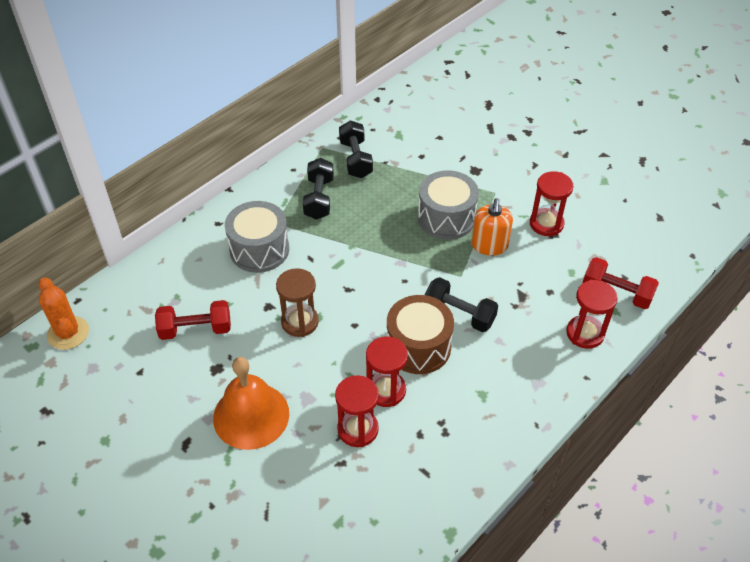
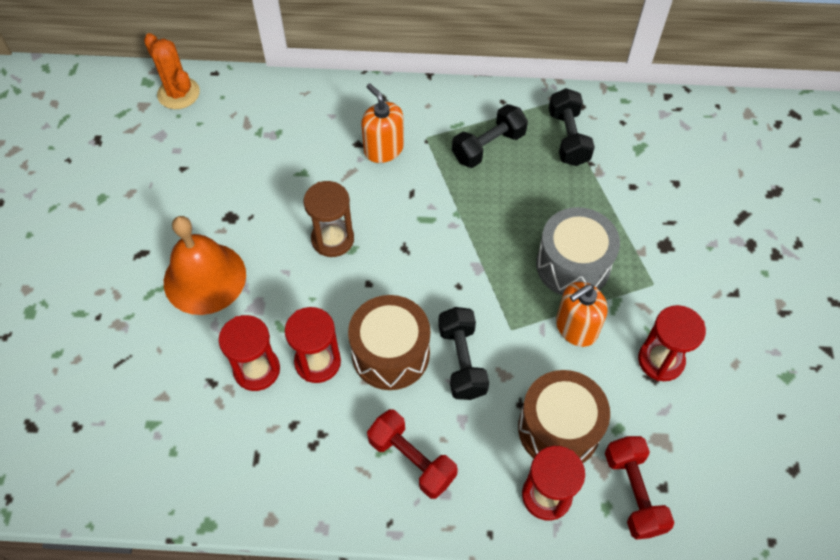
camera: 50 degrees right, 10 degrees up
orange cactus [39,277,89,350] -> orange cactus turned 60 degrees counterclockwise [144,33,200,109]
red dumbbell [155,300,231,340] -> red dumbbell moved to [367,409,458,499]
grey drum [225,201,289,273] -> orange soap dispenser [361,84,404,163]
black dumbbell [339,120,373,178] -> black dumbbell turned 45 degrees counterclockwise [549,88,595,166]
none -> brown drum [518,370,610,463]

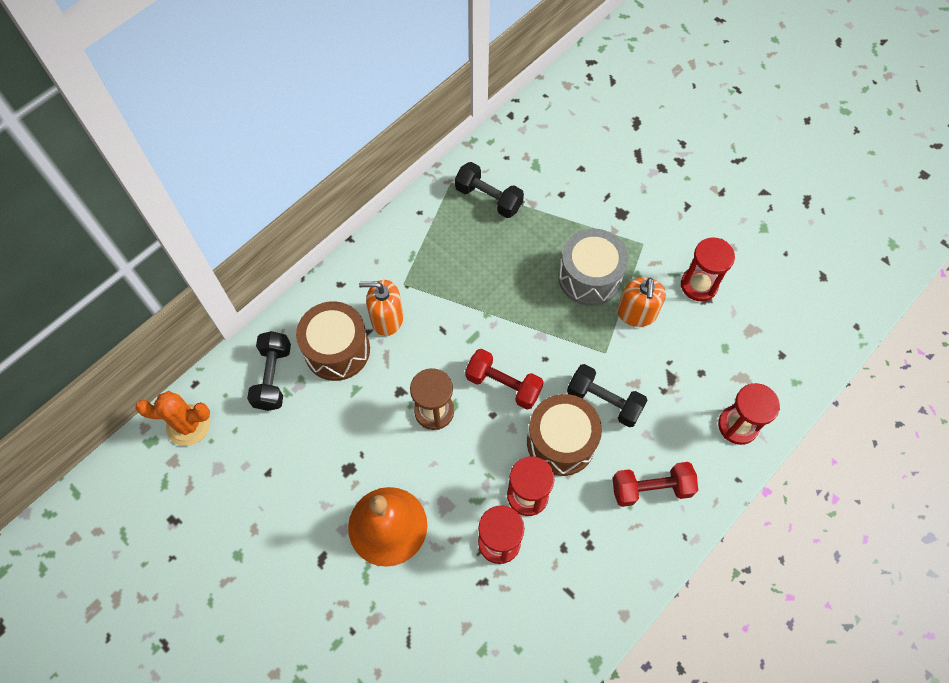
camera: 50 degrees left, 5 degrees up
black dumbbell [452,104,528,168] -> black dumbbell moved to [247,331,291,411]
brown drum [518,370,610,463] -> brown drum moved to [296,301,370,381]
red dumbbell [605,436,674,540] -> red dumbbell moved to [465,349,544,410]

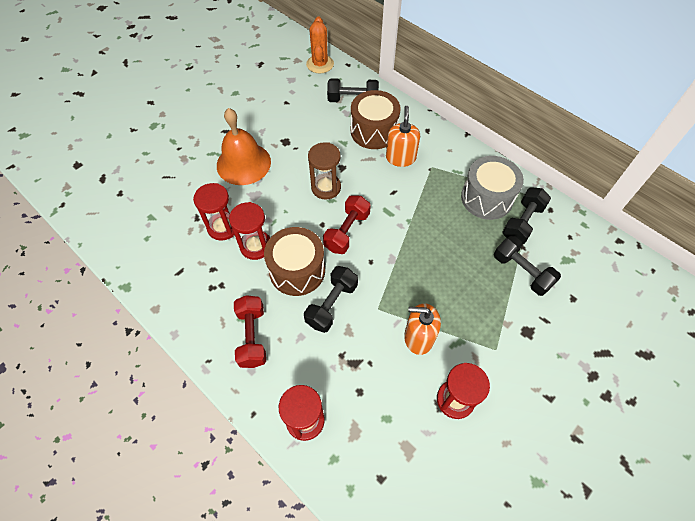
camera: 90 degrees right, 5 degrees down
grey drum [558,229,628,306] -> grey drum moved to [461,156,524,220]
none -> black dumbbell [494,236,561,296]

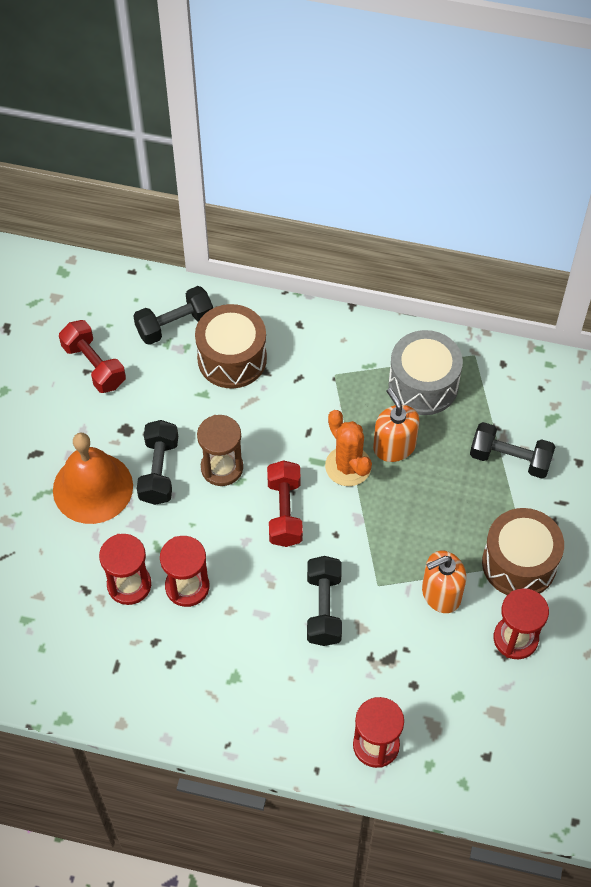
camera: 30 degrees left, 0 degrees up
red dumbbell [234,295,266,368] -> red dumbbell moved to [59,320,126,393]
brown drum [264,227,325,296] -> brown drum moved to [482,508,564,595]
orange cactus [306,16,334,73] -> orange cactus moved to [325,410,372,486]
orange soap dispenser [386,106,420,167] -> orange soap dispenser moved to [373,388,419,462]
black dumbbell [502,187,551,244] -> black dumbbell moved to [137,420,178,505]

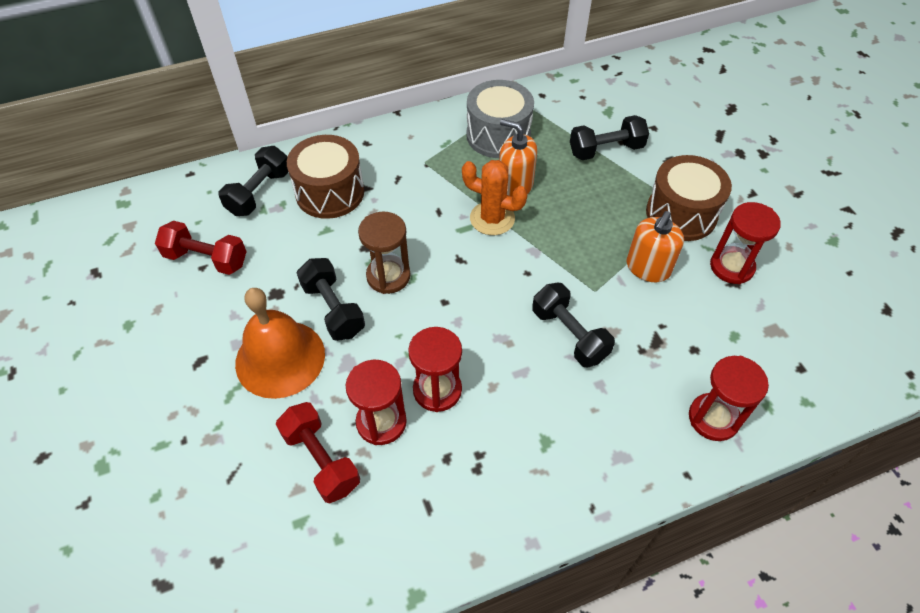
camera: 35 degrees left, 5 degrees down
red dumbbell [267,460,303,547] -> red dumbbell moved to [276,402,360,503]

